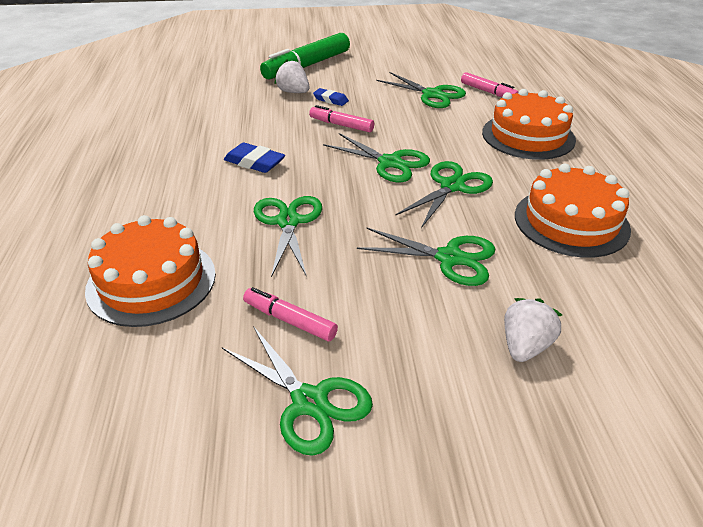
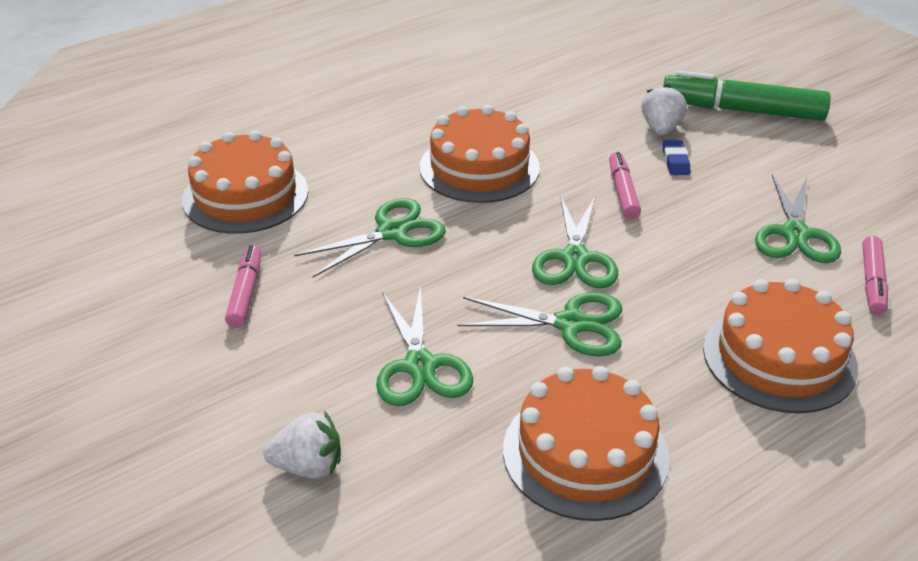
camera: 60 degrees right, 0 degrees up
green scissors [222,326,373,456] -> none
blue eraser [224,143,285,173] -> orange cake [419,105,540,203]

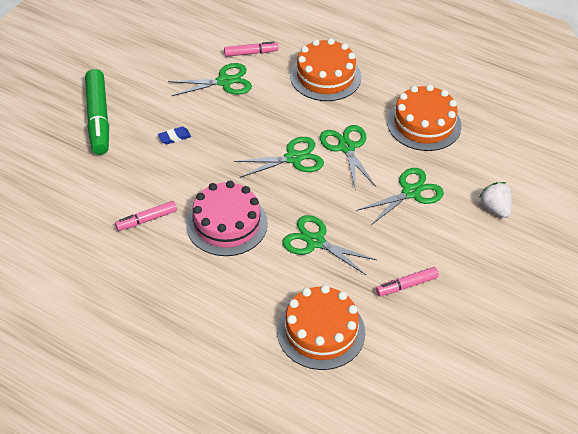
camera: 115 degrees left, 10 degrees up
orange cake [419,105,540,203] -> pink cake [186,181,268,256]
pink marker [609,152,641,219] -> pink marker moved to [115,201,177,231]
white strawberry [642,84,687,136] -> none

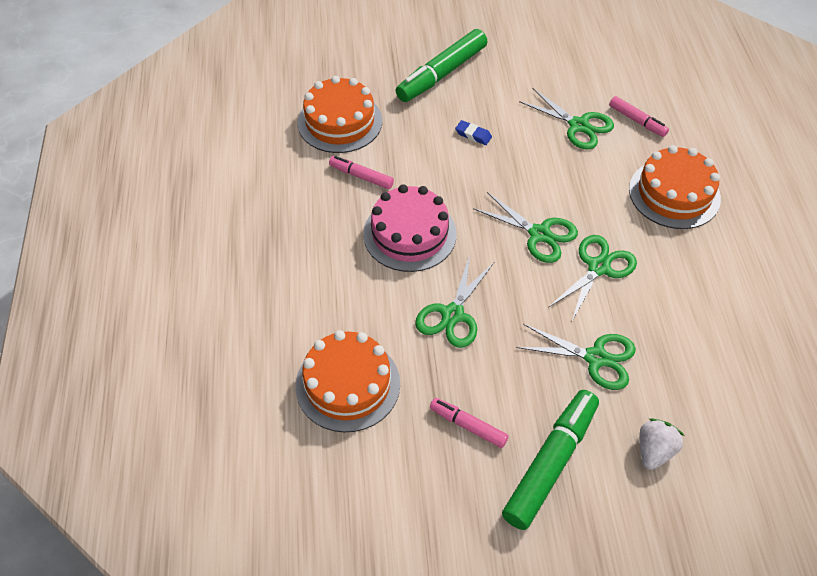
camera: 55 degrees right, 5 degrees up
green scissors [282,215,377,275] -> green scissors turned 150 degrees counterclockwise [415,255,494,348]
orange cake [387,84,462,151] -> orange cake moved to [297,76,382,153]
none -> green marker [502,390,599,530]

